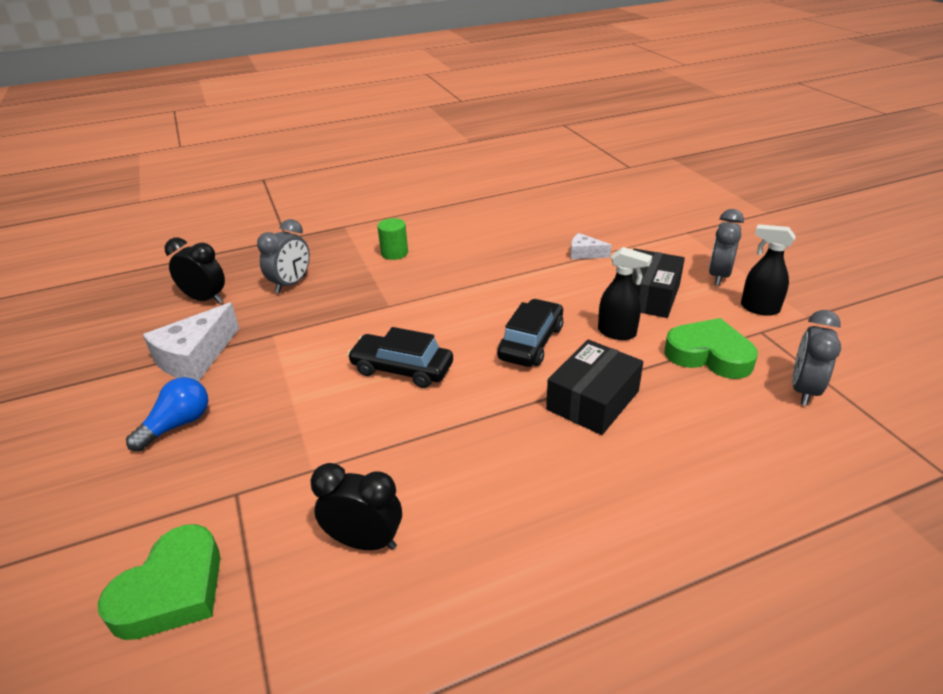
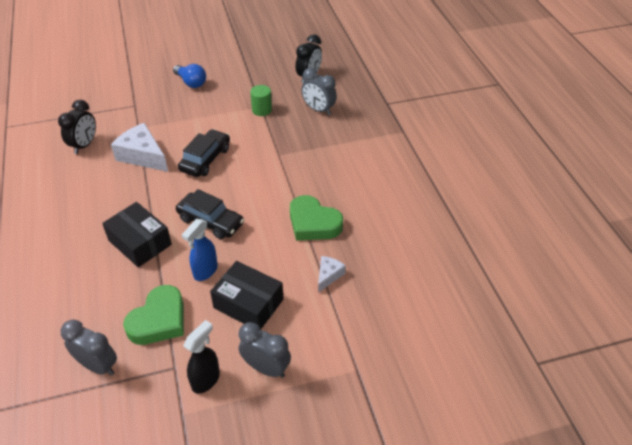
camera: 95 degrees right, 10 degrees up
green heart [98,524,220,640] -> green heart moved to [290,195,343,241]
white cheese [143,303,239,382] -> white cheese moved to [111,123,168,172]
green cylinder [377,218,408,260] -> green cylinder moved to [250,85,272,116]
black spray bottle [598,247,652,340] -> blue spray bottle [182,219,218,281]

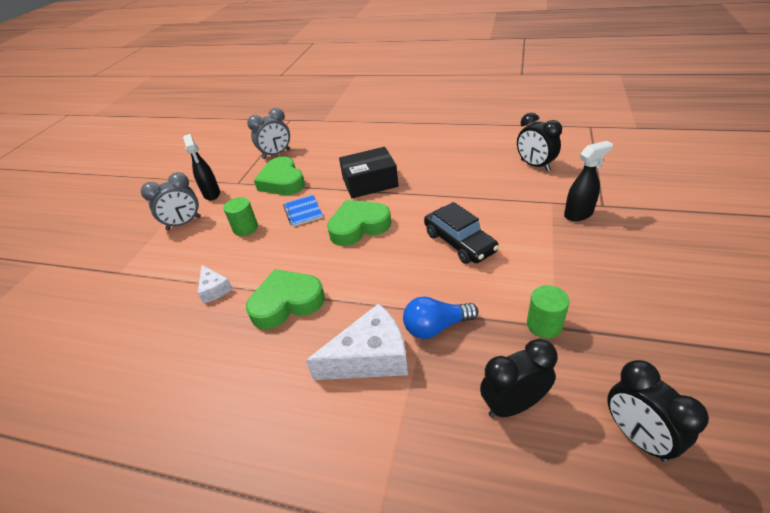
camera: 125 degrees right, 5 degrees down
white cheese [111,123,168,172] -> white cheese moved to [306,303,408,380]
blue light bulb [173,64,206,88] -> blue light bulb moved to [403,297,478,339]
black car [176,189,244,239] -> green heart [327,200,391,246]
blue spray bottle [182,219,218,281] -> blue notebook [283,195,323,227]
black box [210,261,283,330] -> green cylinder [224,197,258,236]
grey clock [301,68,337,115] -> black clock [480,339,558,418]
none -> black spray bottle [564,141,613,221]

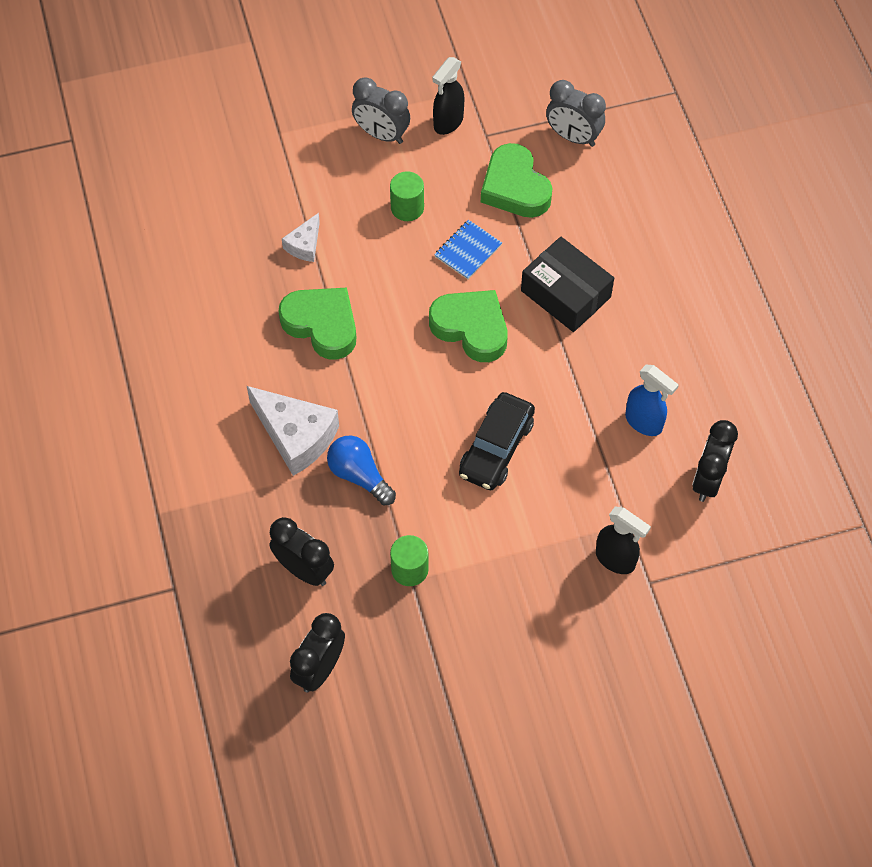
camera: 55 degrees right, 20 degrees up
green heart [254,157,305,195] -> green heart turned 60 degrees counterclockwise [481,143,553,218]
none -> blue spray bottle [625,365,679,436]

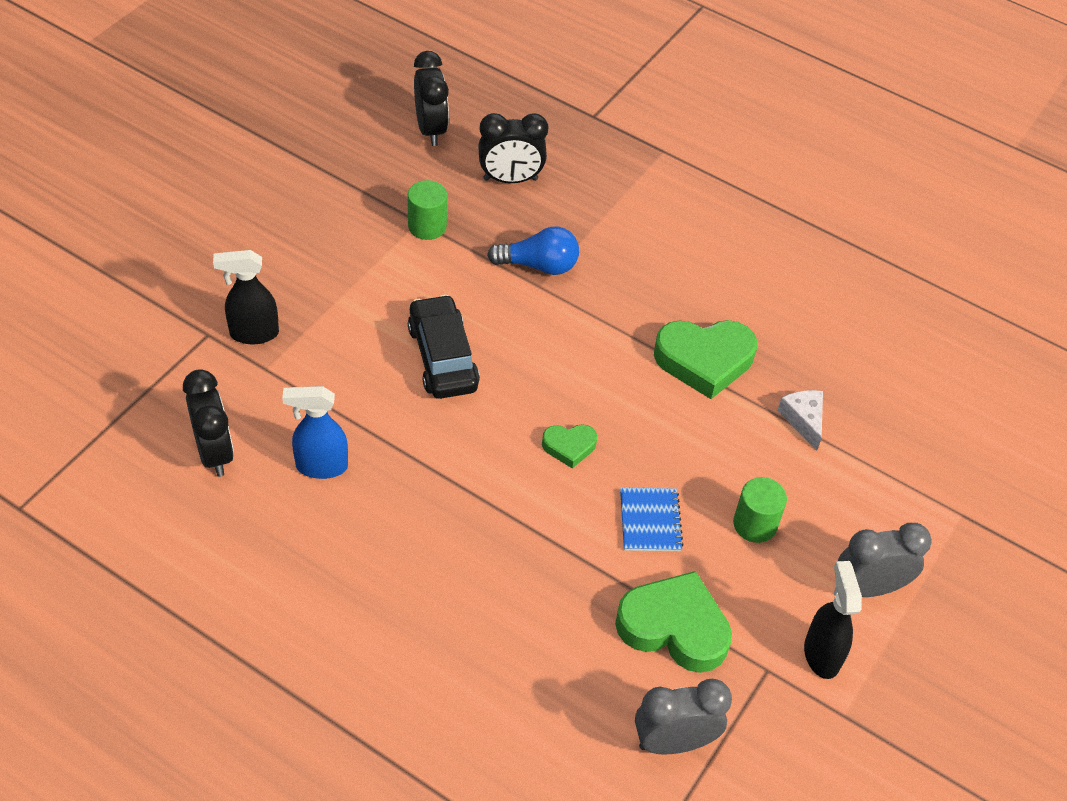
camera: 135 degrees right, 10 degrees down
white cheese [247,386,339,476] -> none
green heart [429,290,508,362] -> green heart [542,424,597,468], size x0.52
black box [521,237,614,332] -> none

